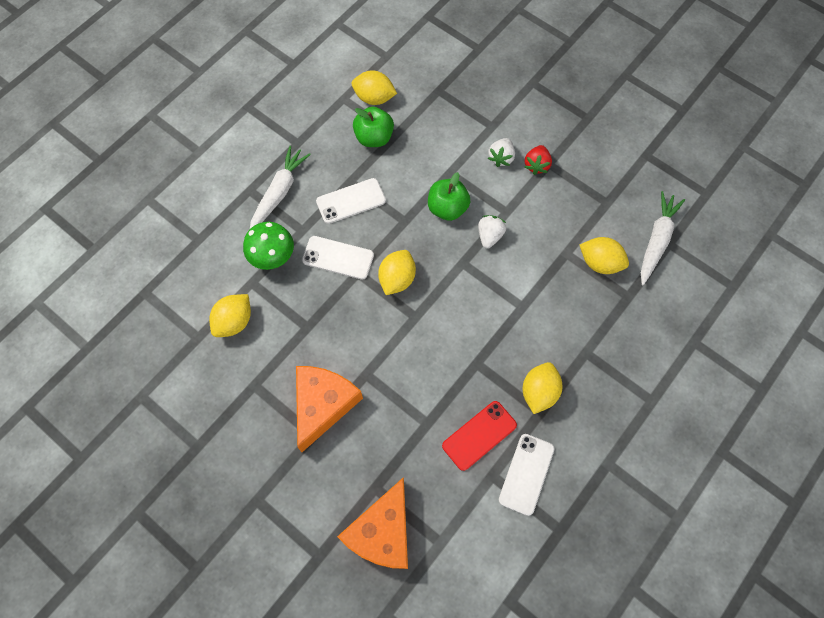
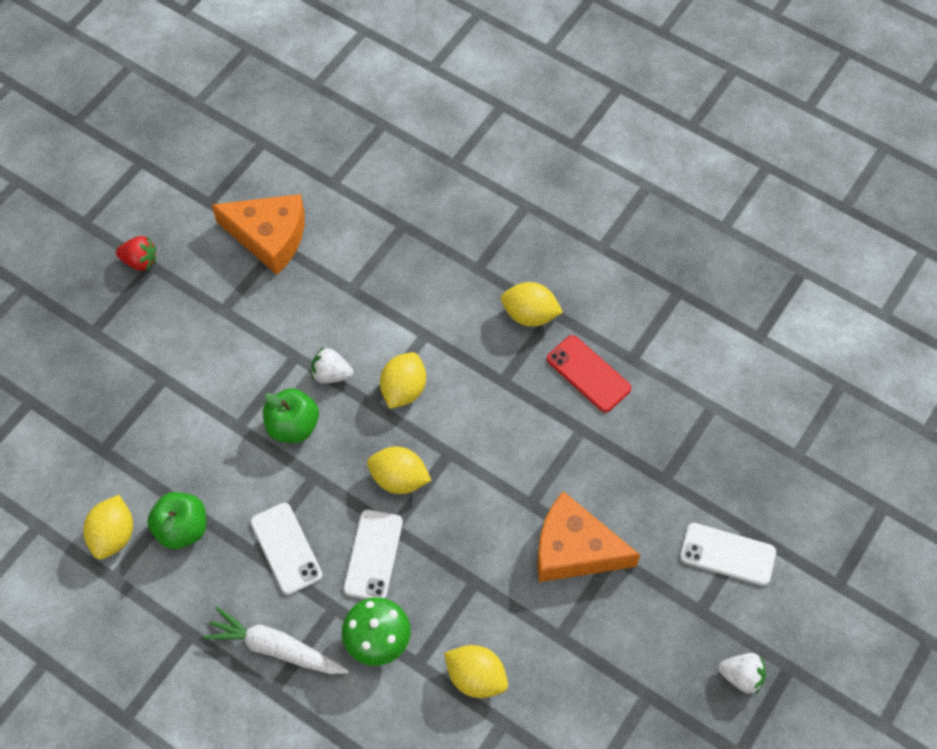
camera: 95 degrees left, 5 degrees down
orange cheese [337,477,408,569] -> orange cheese moved to [212,194,305,275]
white strawberry [488,138,515,167] -> white strawberry moved to [718,653,766,694]
white phone [499,434,555,516] -> white phone moved to [680,523,776,586]
red strawberry [525,145,552,175] -> red strawberry moved to [116,236,156,271]
yellow lemon [580,237,629,274] -> yellow lemon moved to [380,352,426,409]
white carrot [641,191,685,285] -> none

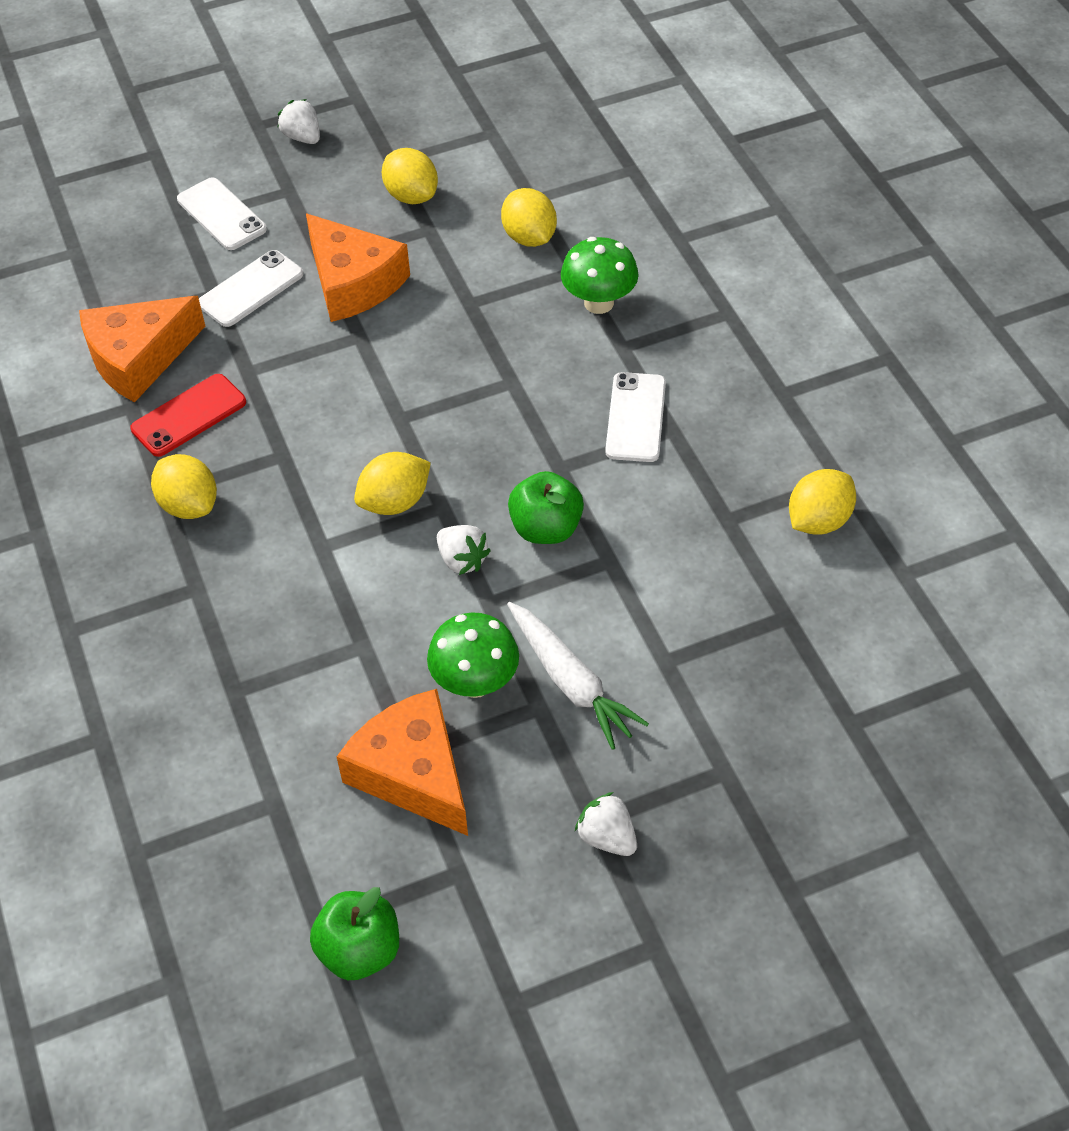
camera: 145 degrees left, 10 degrees down
red strawberry [116,236,156,271] -> white strawberry [575,792,637,856]
green apple [147,492,206,549] -> green apple moved to [310,887,399,980]
white carrot [203,607,349,674] -> white carrot moved to [507,602,649,750]
white phone [343,510,403,599] -> white phone moved to [199,250,303,327]
yellow lemon [367,446,432,494] -> yellow lemon moved to [382,148,438,204]
red phone [547,335,631,412] -> red phone turned 60 degrees clockwise [130,374,246,457]
none -> orange cheese [79,296,205,402]
none -> green mushroom [427,612,519,698]

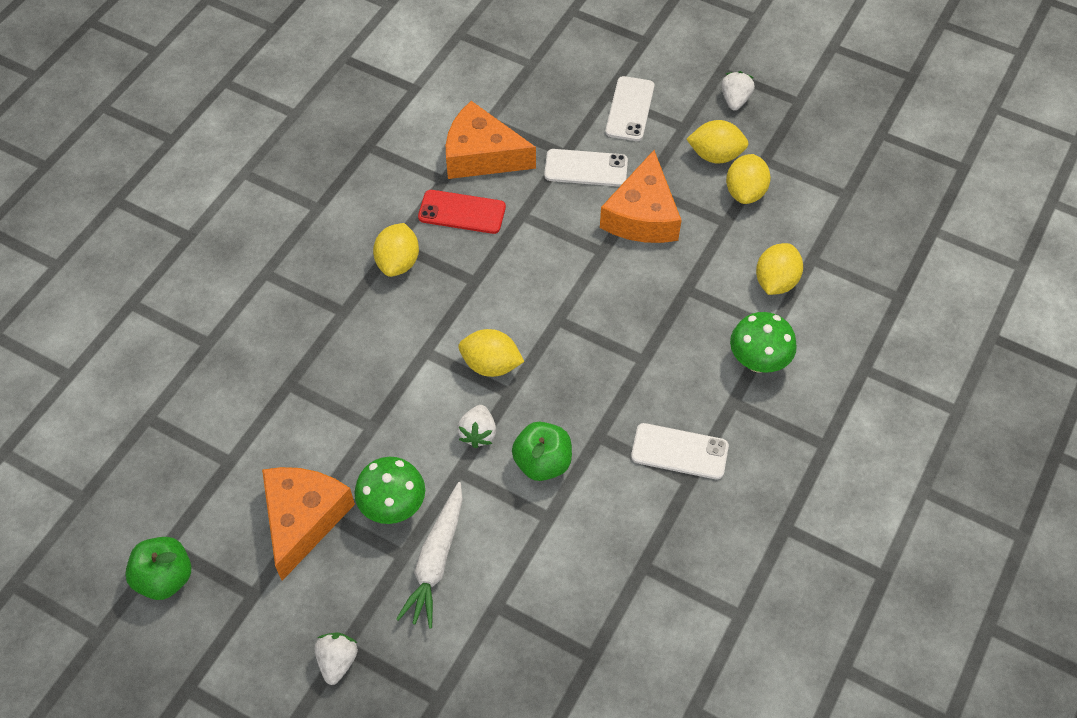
camera: 50 degrees right, 5 degrees up
white phone [605,372,666,462] -> white phone turned 45 degrees clockwise [631,423,729,480]
yellow lemon [789,469,856,535] -> yellow lemon moved to [686,120,749,163]

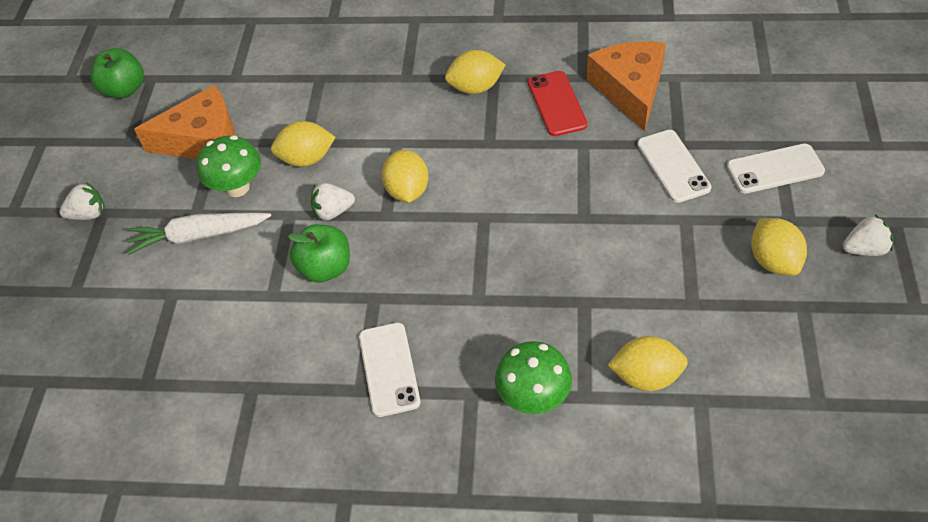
camera: 70 degrees right, 5 degrees down
orange cheese [600,150,681,243] -> none
yellow lemon [726,154,771,204] -> yellow lemon moved to [271,121,336,167]

